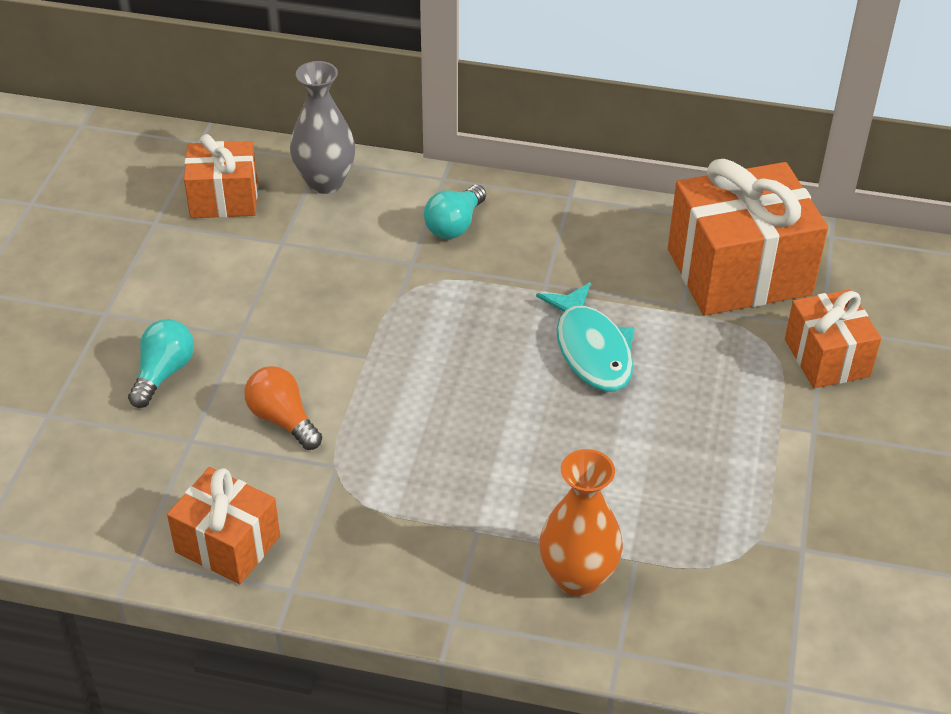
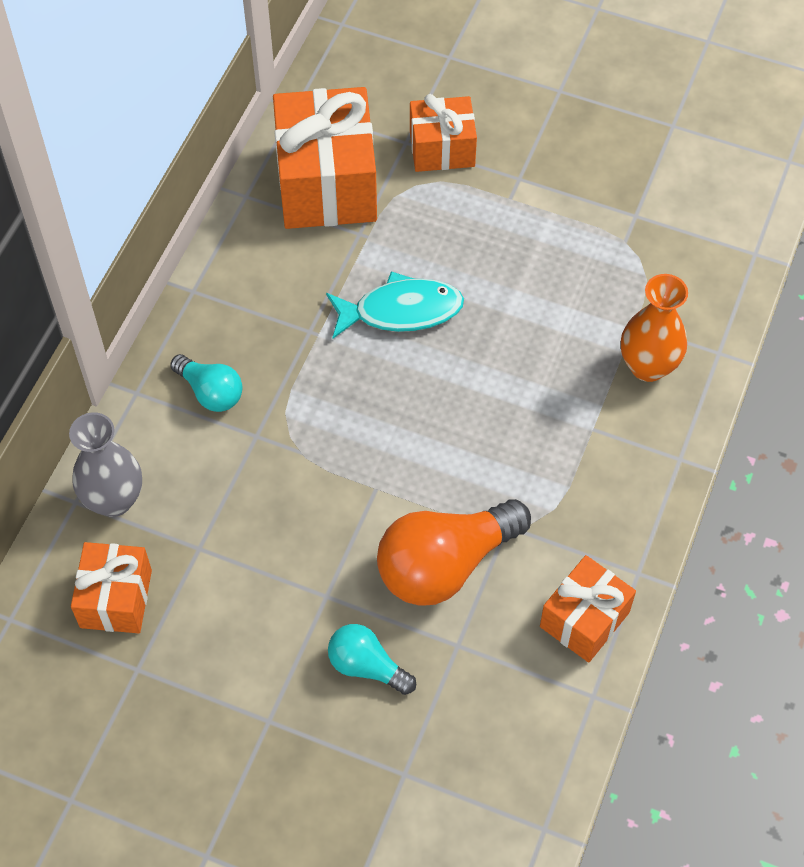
camera: 80 degrees left, 15 degrees up
orange light bulb [244,366,322,450] -> orange light bulb [377,499,531,606], size x1.83

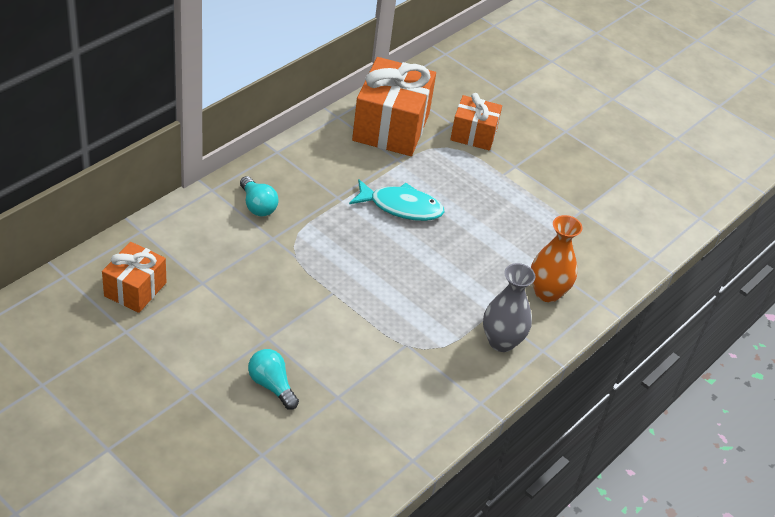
camera: 15 degrees right, 15 degrees down
grey vase [69,412,142,517] -> grey vase moved to [483,263,536,352]
orange light bulb [377,499,531,606] -> none
orange gift [540,555,636,662] -> none

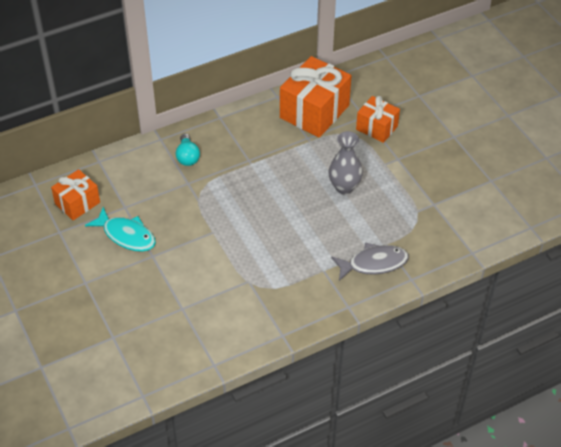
camera: 25 degrees right, 5 degrees up
turquoise light bulb [248,349,299,410] -> none
turquoise fish [349,179,444,221] -> turquoise fish moved to [85,207,156,252]
grey vase [483,263,536,352] -> grey vase moved to [329,131,363,194]
orange vase [531,215,582,302] -> grey fish [331,243,409,281]

